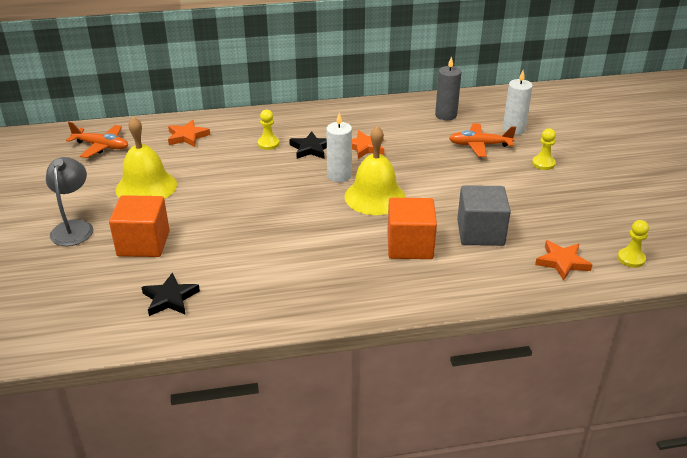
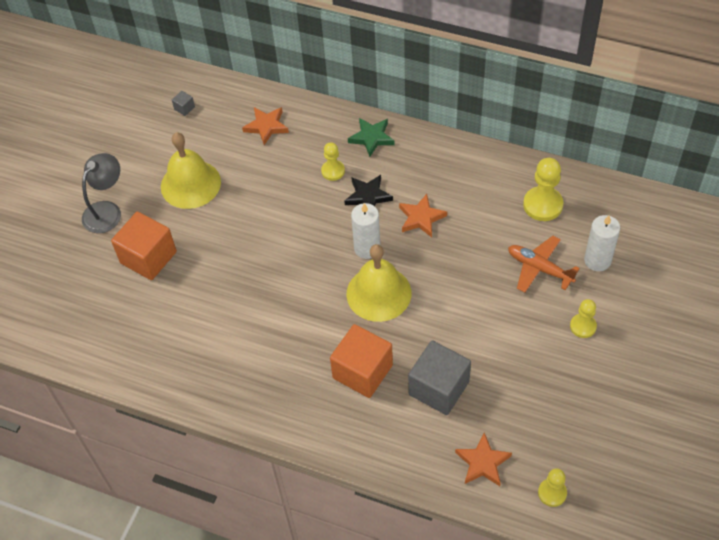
camera: 35 degrees right, 20 degrees up
orange plane [66,122,128,158] -> grey cube [172,91,195,116]
black star [141,272,200,316] -> none
grey candle [435,56,462,120] -> yellow pawn [523,158,563,221]
none -> green star [348,118,395,157]

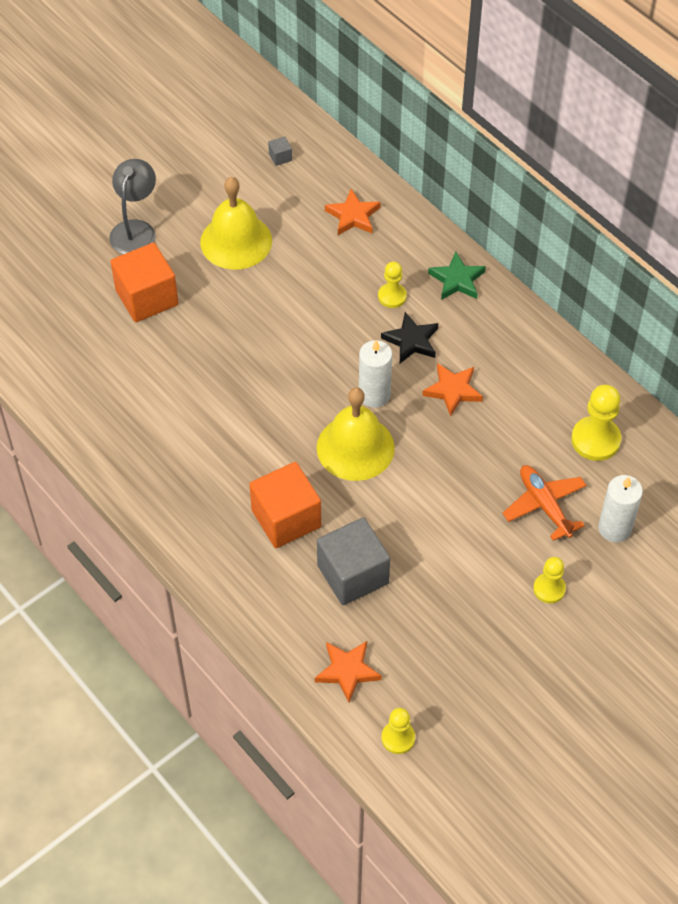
camera: 25 degrees right, 0 degrees up
grey lamp [82,153,121,233] -> grey lamp turned 45 degrees counterclockwise [109,159,156,254]

